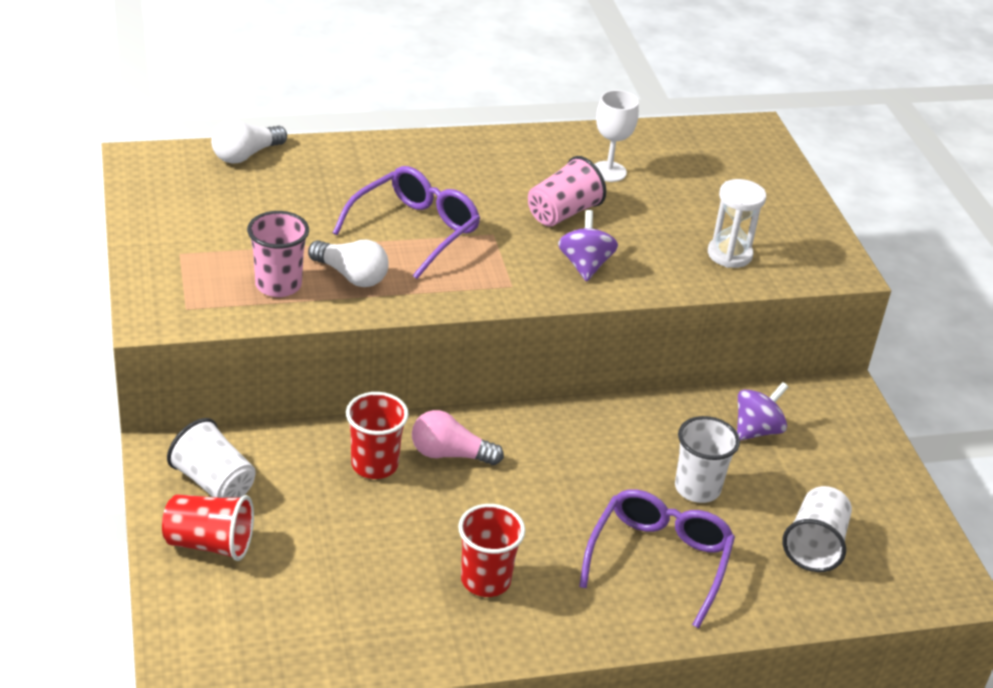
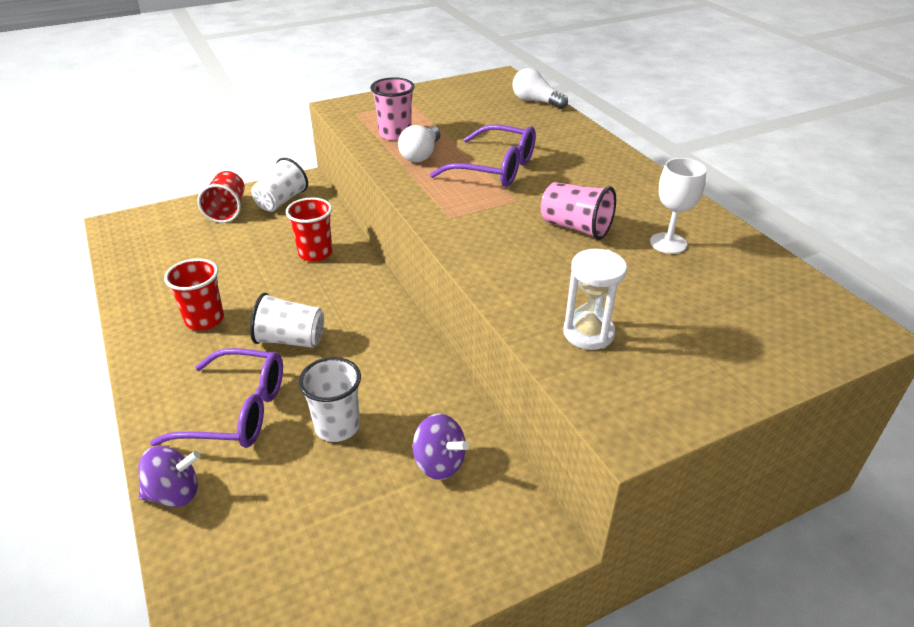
camera: 80 degrees right, 0 degrees up
pink light bulb [412,410,504,465] -> none
purple spinning top [558,210,618,282] -> purple spinning top moved to [138,446,200,507]
white cup [782,486,852,572] -> white cup moved to [250,293,324,348]

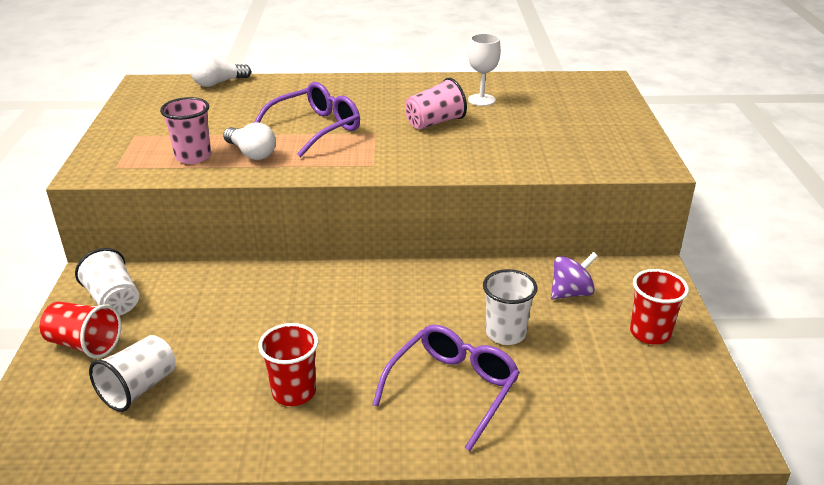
camera: 65 degrees left, 5 degrees down
purple spinning top [138,446,200,507] -> none
white cup [250,293,324,348] -> white cup moved to [89,335,175,412]
red cup [286,197,332,262] -> red cup moved to [630,269,689,345]
white hourglass [563,249,627,350] -> none

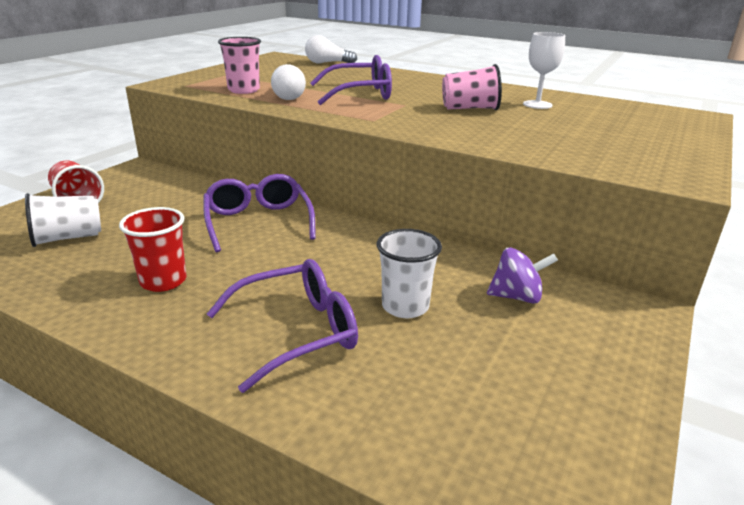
camera: 30 degrees right, 5 degrees down
white cup [75,248,139,315] -> none
red cup [630,269,689,345] -> none
none -> purple glasses [203,174,316,252]

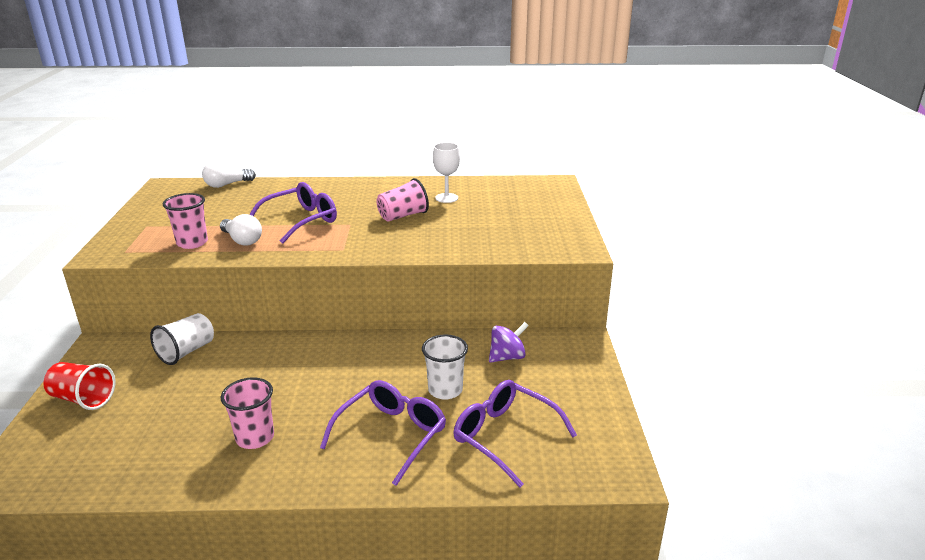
camera: 30 degrees left, 0 degrees up
white cup [25,193,101,247] -> white cup moved to [150,313,214,365]
red cup [119,207,186,292] -> pink cup [221,377,274,449]
purple glasses [203,174,316,252] -> purple glasses moved to [453,380,577,487]

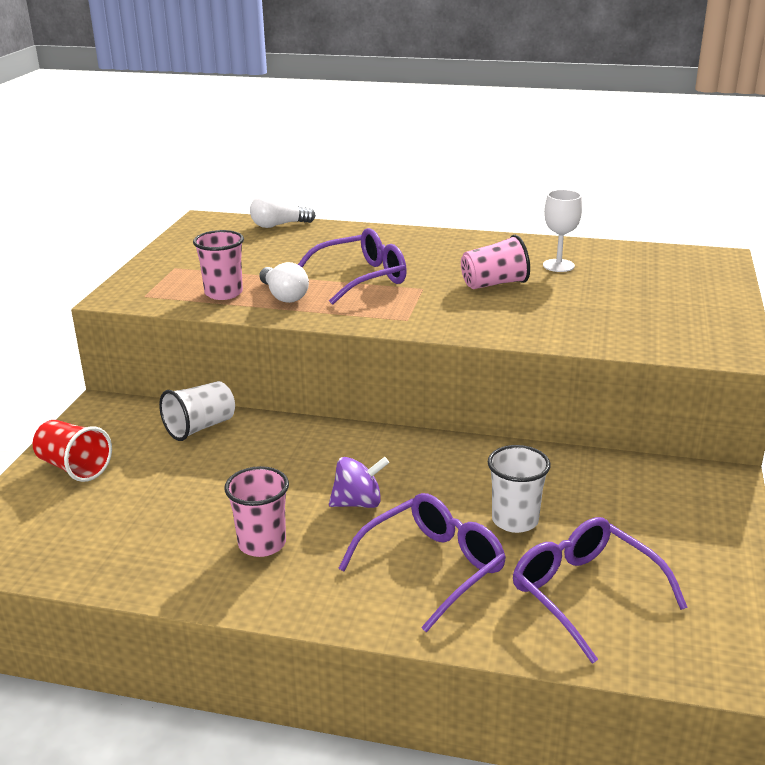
camera: 15 degrees right, 0 degrees up
purple spinning top [489,322,529,362] -> purple spinning top moved to [329,457,389,508]

